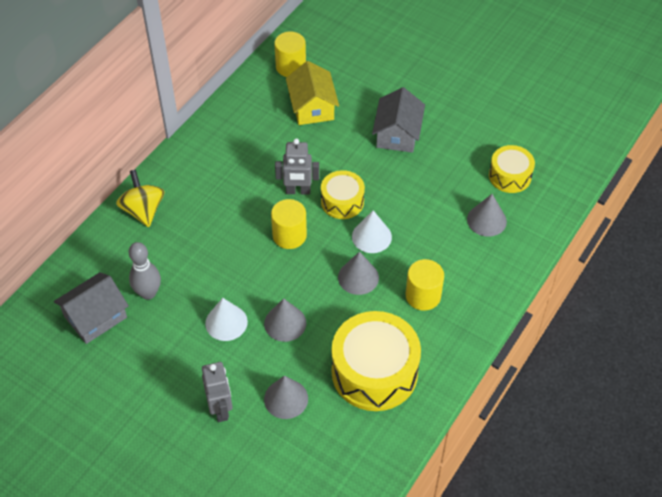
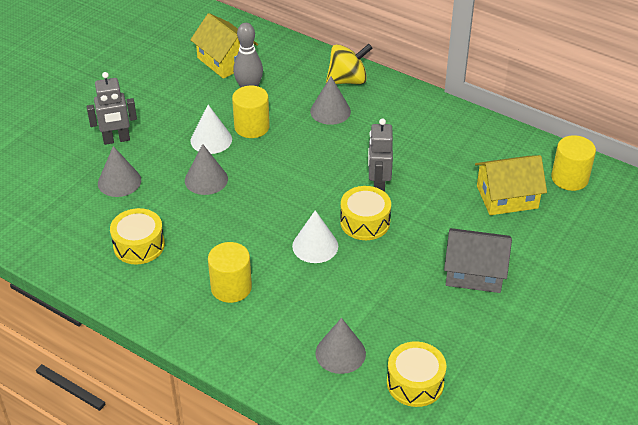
camera: 90 degrees right, 10 degrees down
grey house [54,272,129,344] -> yellow house [190,13,258,79]
yellow cylinder [271,199,307,249] -> yellow cylinder moved to [232,86,270,138]
yellow drum [332,311,421,411] -> yellow drum [110,208,165,264], size x0.56
grey cone [338,252,379,295] -> grey cone moved to [310,76,351,125]

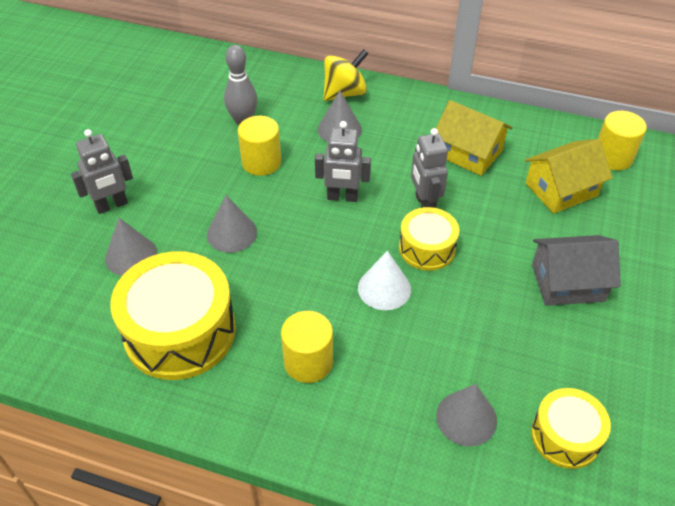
camera: 15 degrees left, 5 degrees up
yellow drum [110,208,165,264] -> yellow drum [110,251,236,380], size x1.79
yellow house [190,13,258,79] -> yellow house moved to [436,100,513,176]
white cone [190,105,232,154] -> none
none -> grey robot [315,121,371,202]

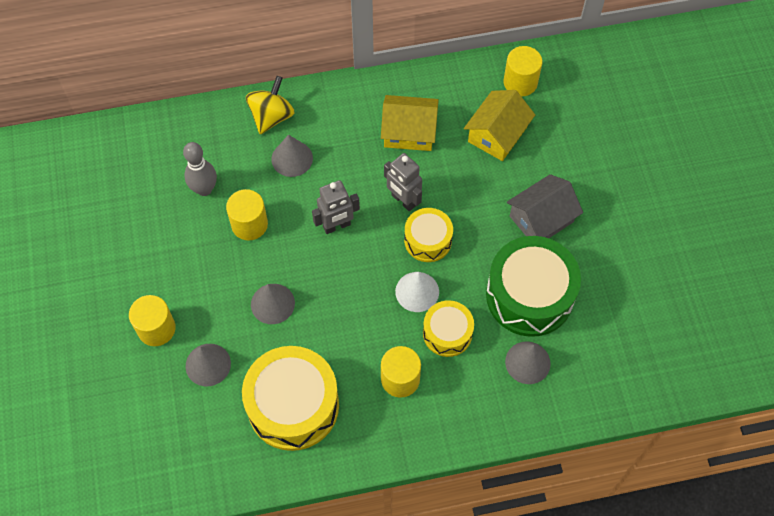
camera: 30 degrees left, 15 degrees up
grey robot [71,129,133,214] -> yellow cylinder [129,295,176,346]
yellow drum [531,388,611,469] -> yellow drum moved to [423,300,474,357]
none -> green drum [486,236,581,337]

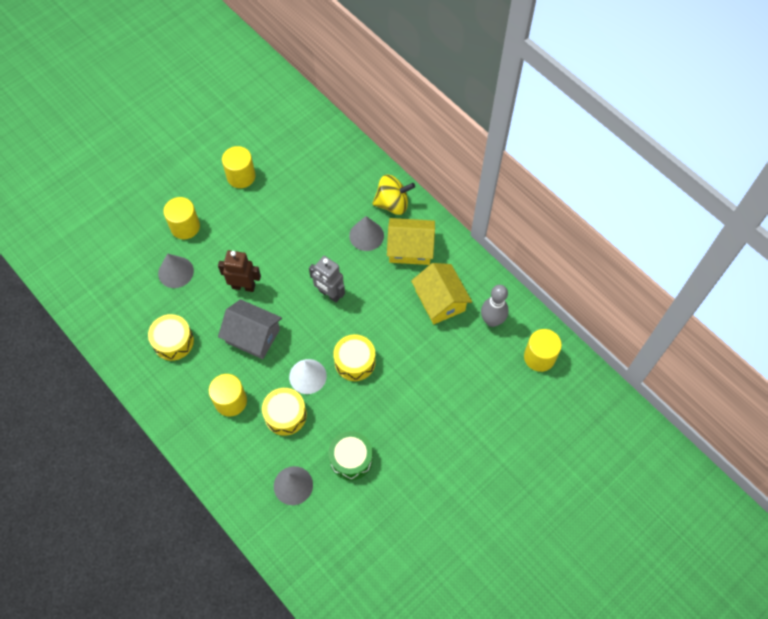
camera: 60 degrees right, 0 degrees up
grey bowling pin [183,142,217,196] -> grey bowling pin moved to [481,285,509,327]
yellow cylinder [226,189,268,240] -> yellow cylinder moved to [222,146,256,188]
yellow drum [242,346,339,451] -> yellow drum [148,314,194,361], size x0.56
grey cone [251,284,295,324] -> brown robot [218,250,261,292]
grey robot [384,153,422,211] -> none
yellow house [464,90,535,161] -> yellow house moved to [387,218,435,265]
green drum [486,236,581,337] -> green drum [328,431,373,480], size x0.56
grey house [507,174,583,238] -> grey house moved to [218,299,282,359]

